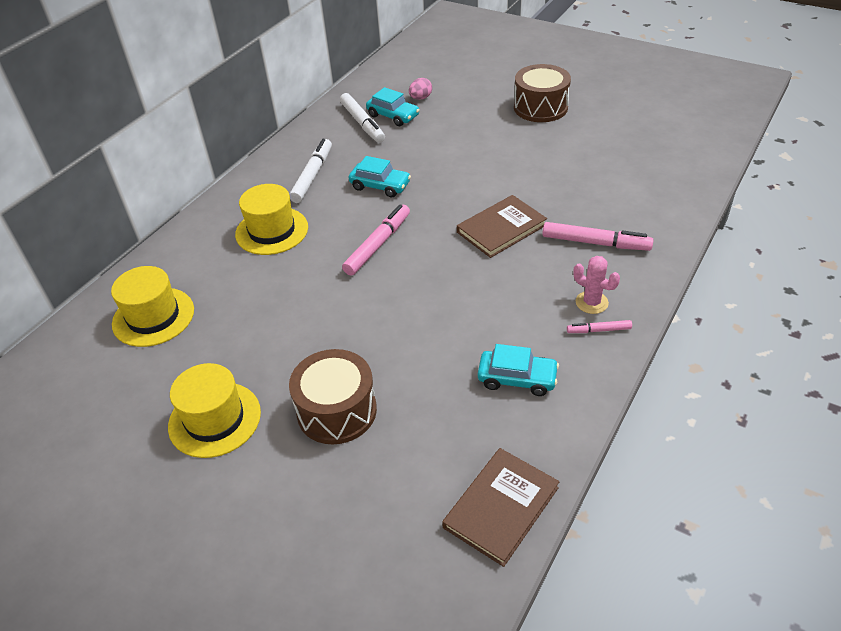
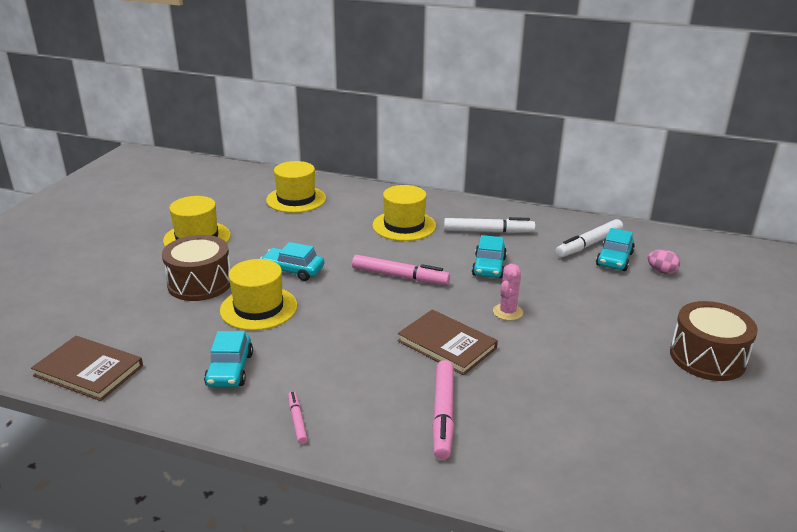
camera: 75 degrees right, 15 degrees down
pink cactus [573,256,620,314] -> pink cactus moved to [493,264,523,321]
none -> yellow hat [220,259,297,330]
none -> turquoise car [260,242,324,281]

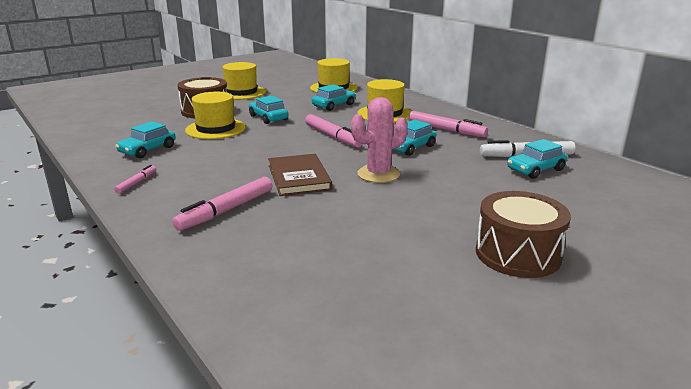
camera: 35 degrees right, 5 degrees down
brown book [31,336,143,401] -> none
white marker [444,217,535,233] -> pink marker [409,111,488,137]
pink cactus [493,264,523,321] -> pink cactus [351,97,408,183], size x1.51
pink egg [648,249,680,274] -> none
none -> turquoise car [312,84,356,111]

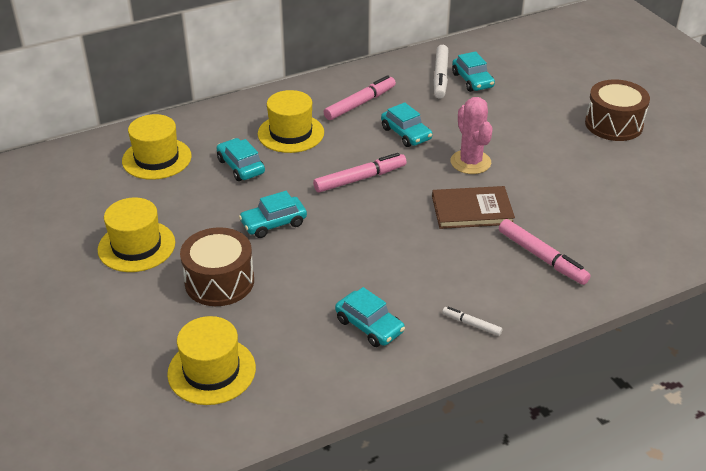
camera: 80 degrees left, 15 degrees up
pink marker [114,165,156,194] -> white marker [442,307,502,336]
yellow hat [185,92,246,139] -> yellow hat moved to [167,316,256,405]

